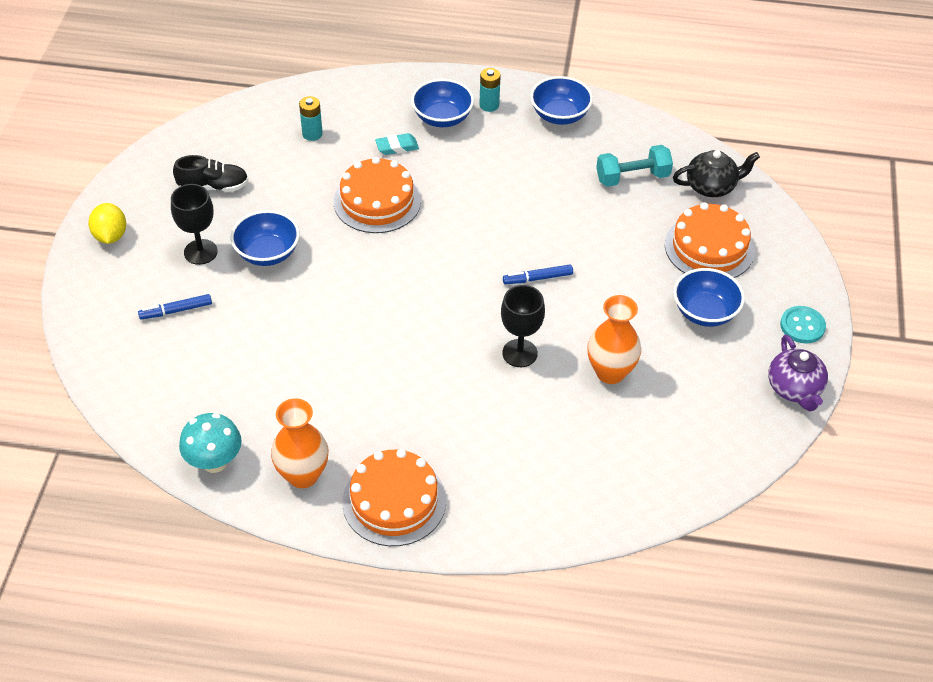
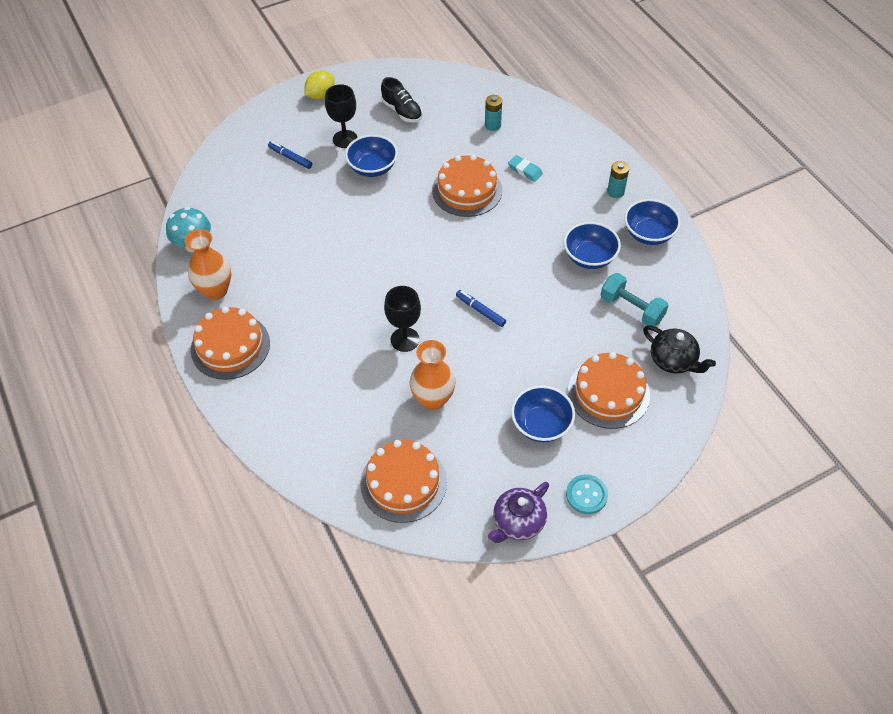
camera: 55 degrees right, 5 degrees up
blue bowl [411,79,474,127] -> blue bowl moved to [564,222,621,269]
none -> orange cake [360,440,447,523]

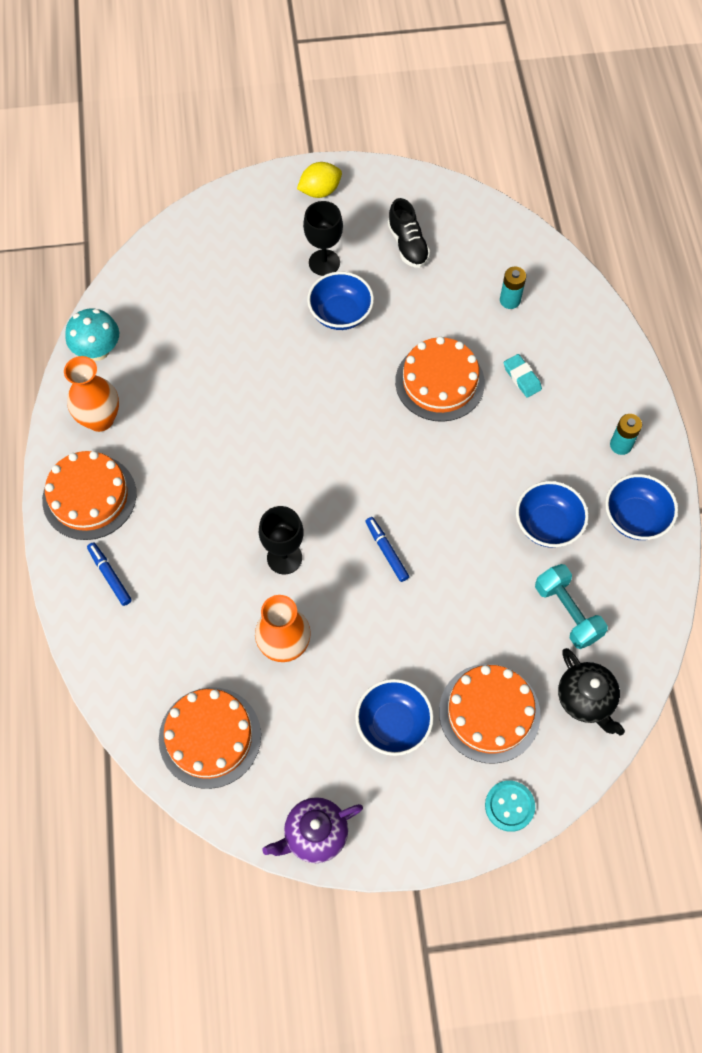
camera: 20 degrees right, 10 degrees up
blue marker [268,141,312,169] -> blue marker moved to [87,542,132,606]
turquoise button [566,474,608,514] -> turquoise button moved to [485,780,535,832]

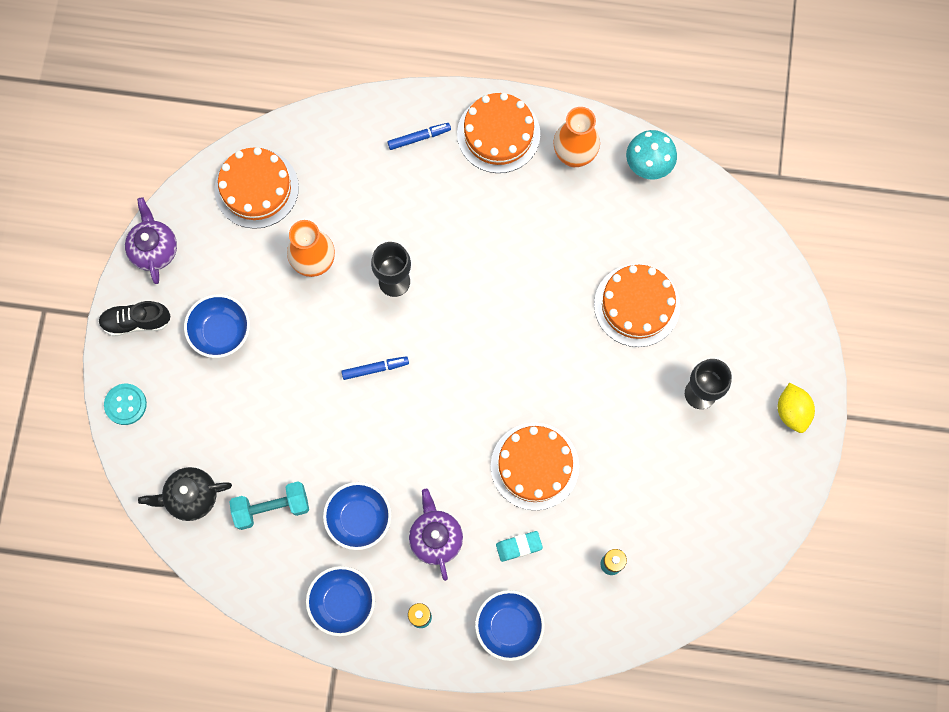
camera: 105 degrees right, 10 degrees up
blue bowl [307,271,374,330] -> blue bowl moved to [475,590,545,661]
black shoe [388,198,430,268] -> black shoe moved to [98,301,171,336]
orange cake [439,664,541,764] -> orange cake moved to [594,264,680,347]
none -> purple teapot [409,489,463,581]

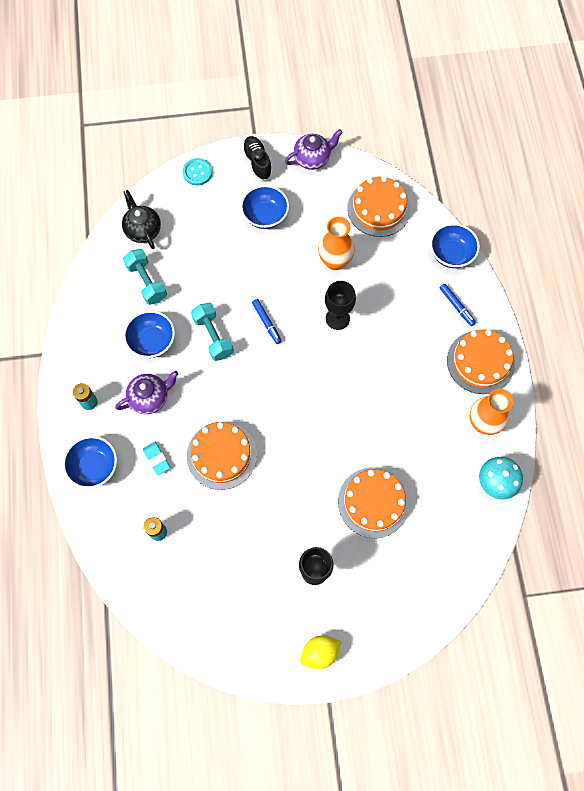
camera: 75 degrees right, 5 degrees down
blue bowl [306,566,375,636] -> blue bowl moved to [430,223,480,268]
none -> turquoise dumbbell [191,303,234,361]

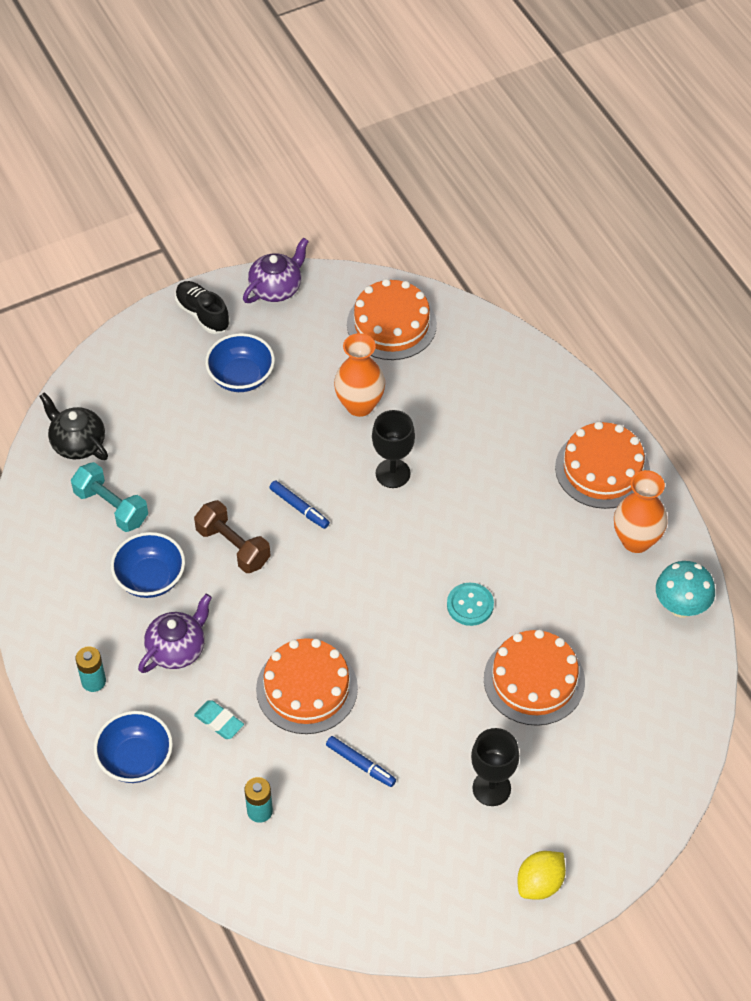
camera: 20 degrees left, 15 degrees down
turquoise button [183,158,212,185] -> turquoise button moved to [447,583,494,626]
turquoise dumbbell [191,303,234,361] -> brown dumbbell [194,500,270,573]
blue bowl [430,223,480,268] -> none
blue marker [440,284,476,326] -> blue marker moved to [326,736,396,787]

